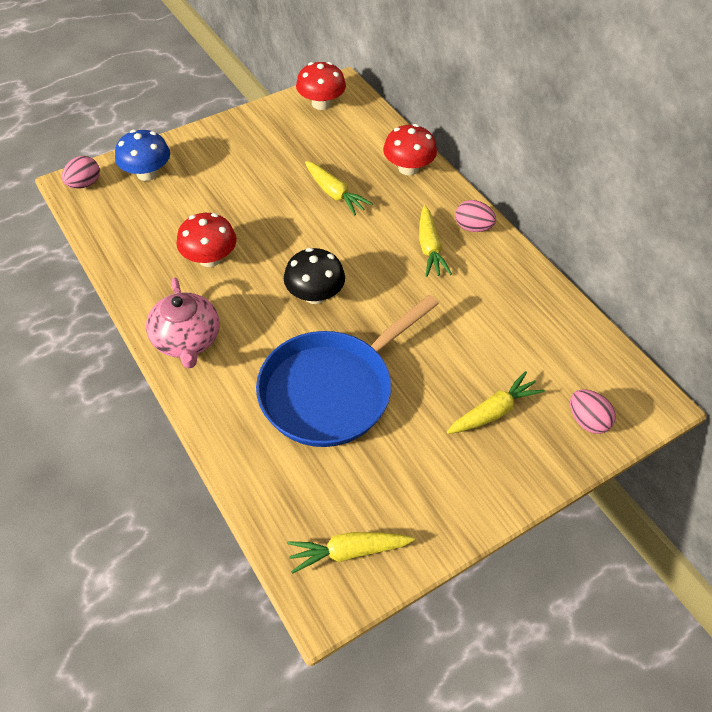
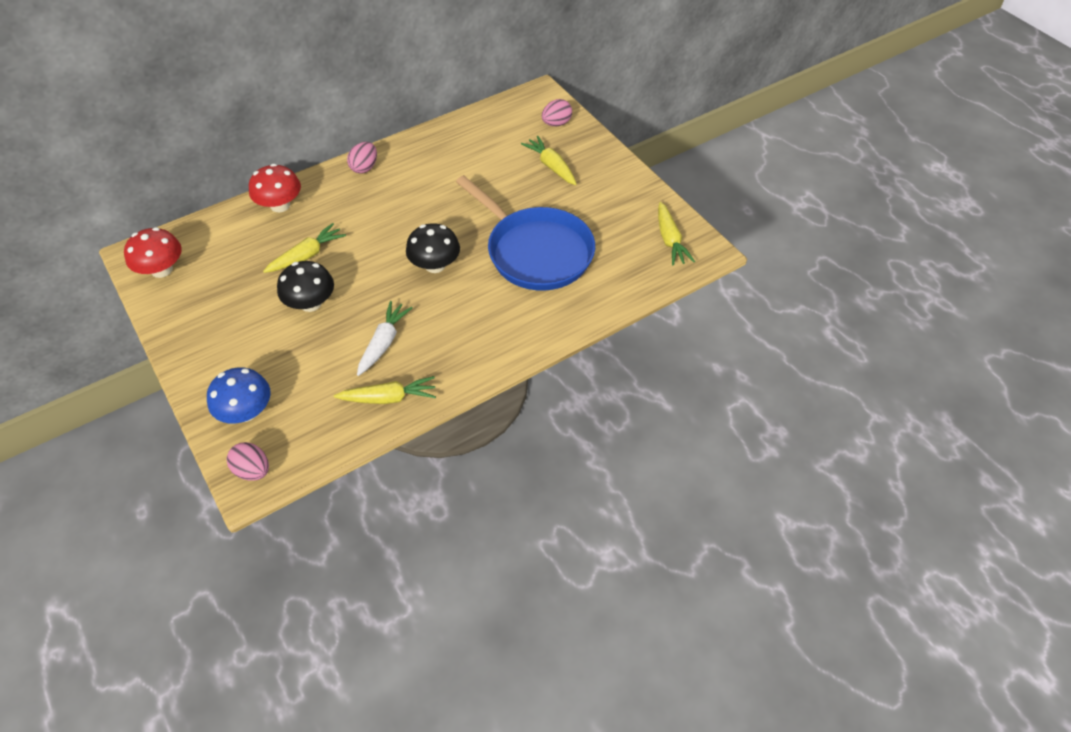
camera: 90 degrees left, 0 degrees up
pink teapot [146,277,220,369] -> none
red mushroom [177,213,237,267] -> white carrot [357,301,413,376]
yellow carrot [419,205,452,277] -> yellow carrot moved to [334,376,436,404]
none -> black mushroom [277,261,334,312]

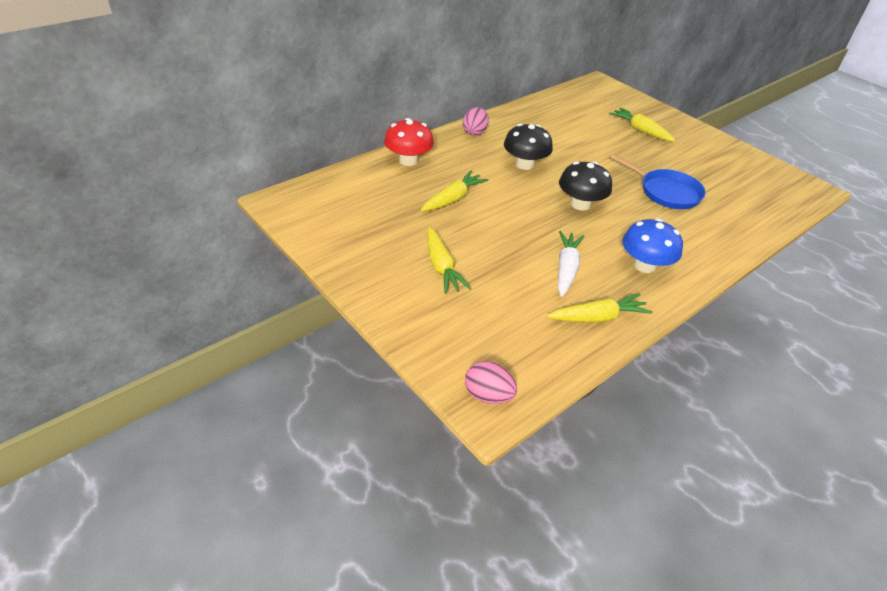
camera: 10 degrees left, 10 degrees down
red mushroom [124,227,182,278] -> none
blue mushroom [207,368,271,423] -> blue mushroom moved to [622,218,683,273]
black mushroom [277,261,334,312] -> black mushroom moved to [504,124,553,170]
blue pan [456,175,595,291] -> blue pan [610,154,706,209], size x0.61
pink egg [542,99,572,126] -> none
yellow carrot [658,202,695,266] -> yellow carrot moved to [427,227,471,294]

